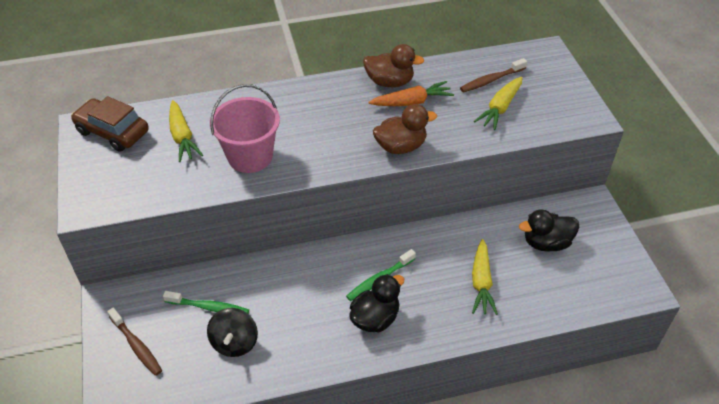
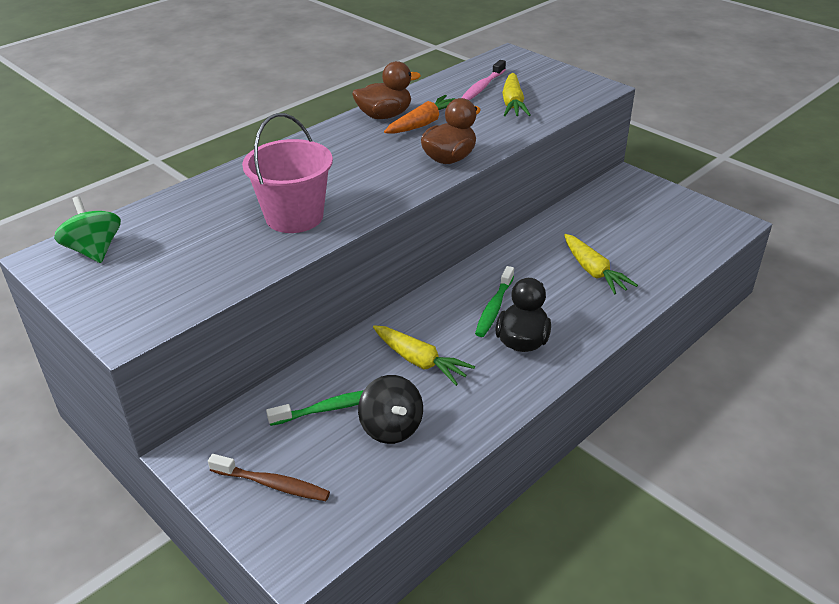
camera: 30 degrees left, 10 degrees down
brown car [71,96,149,152] -> green spinning top [54,196,121,263]
yellow carrot [169,100,203,162] -> yellow carrot moved to [373,325,475,386]
brown toothbrush [460,58,527,92] -> pink toothbrush [461,60,506,100]
black duck [519,209,579,252] -> none

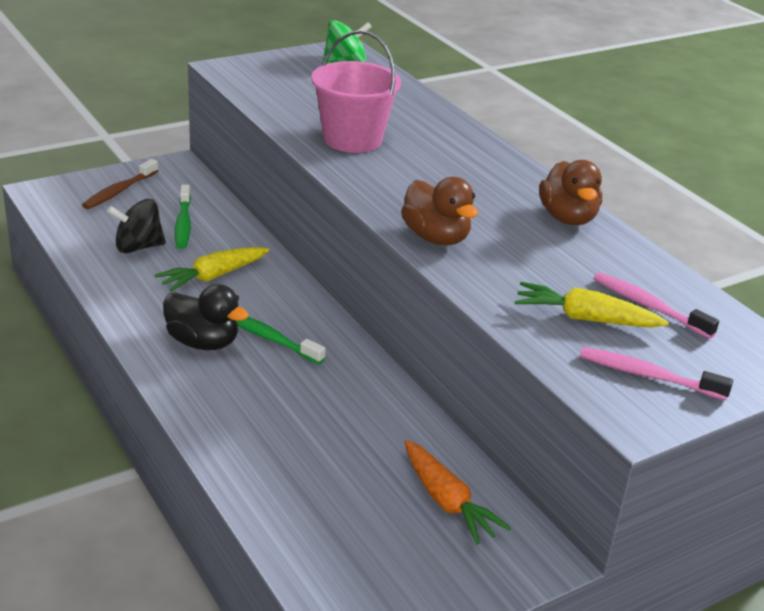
camera: 100 degrees right, 5 degrees down
orange carrot [384,95,455,134] -> orange carrot moved to [404,440,511,545]
yellow carrot [564,234,638,295] -> none
none -> pink toothbrush [580,347,733,400]

